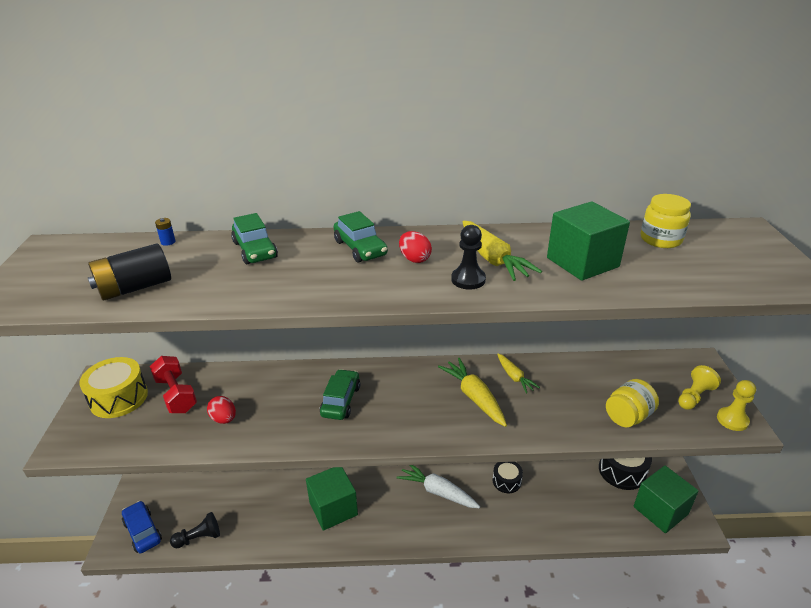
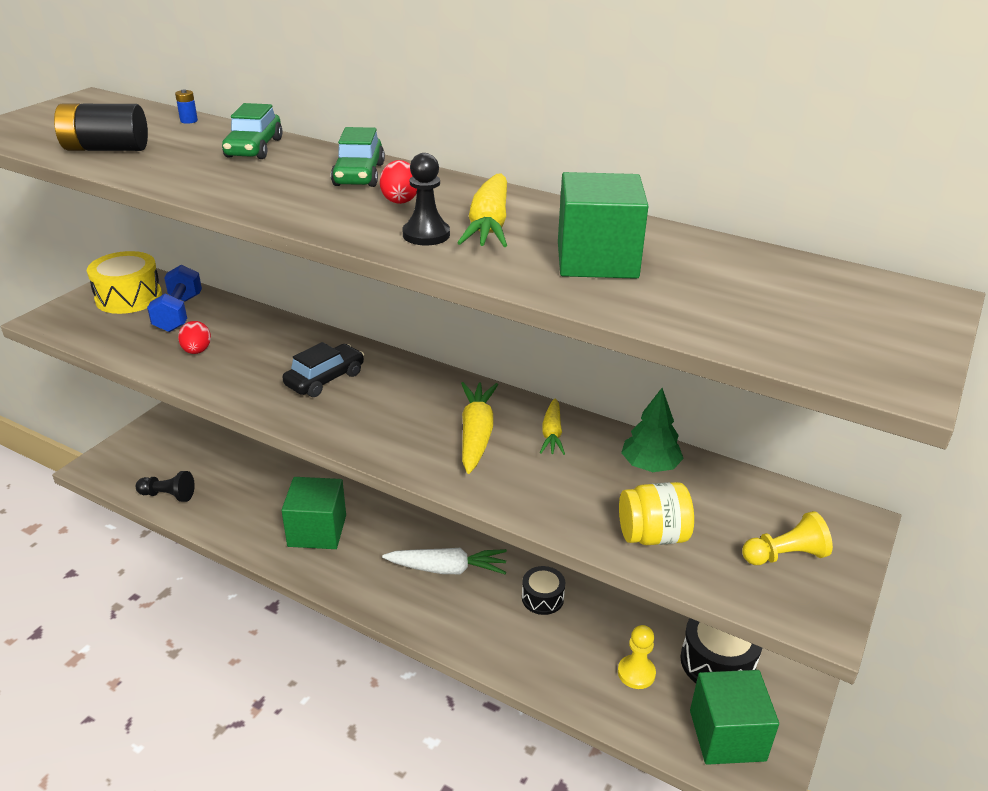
camera: 30 degrees right, 0 degrees up
blue car [122,501,162,553] -> none
red dumbbell [150,356,197,413] -> blue dumbbell [147,265,202,332]
green car [320,369,360,420] -> black car [283,342,364,397]
white carrot [397,465,480,508] -> white carrot turned 120 degrees clockwise [382,548,507,574]
yellow jar [641,194,691,248] -> none
yellow pawn [717,380,756,431] -> yellow pawn moved to [618,625,656,689]
none -> green tree [621,388,684,472]

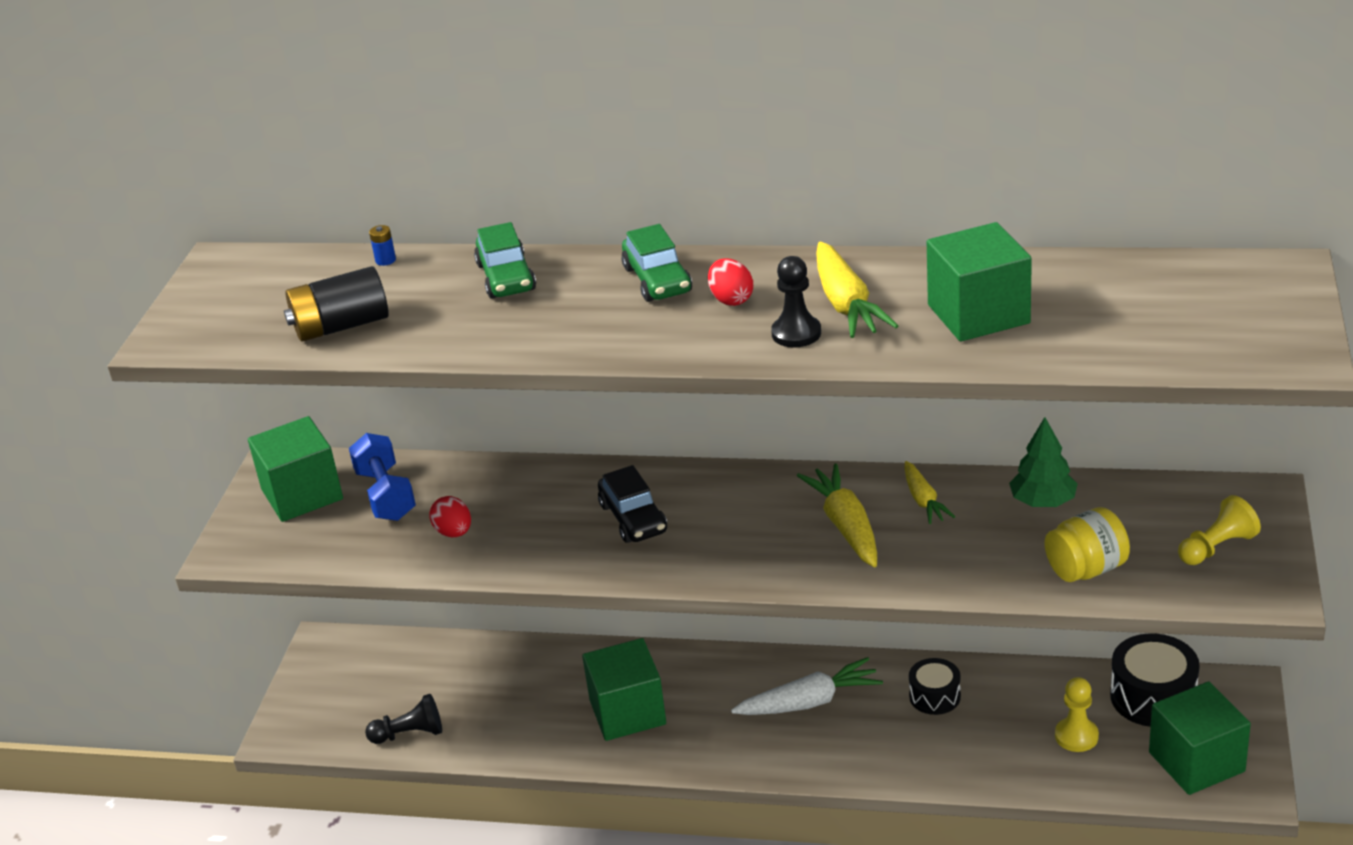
camera: 15 degrees left, 0 degrees up
yellow drum [87,251,162,314] -> green cube [248,416,343,522]
black car [283,342,364,397] -> black car turned 135 degrees clockwise [598,465,667,543]

